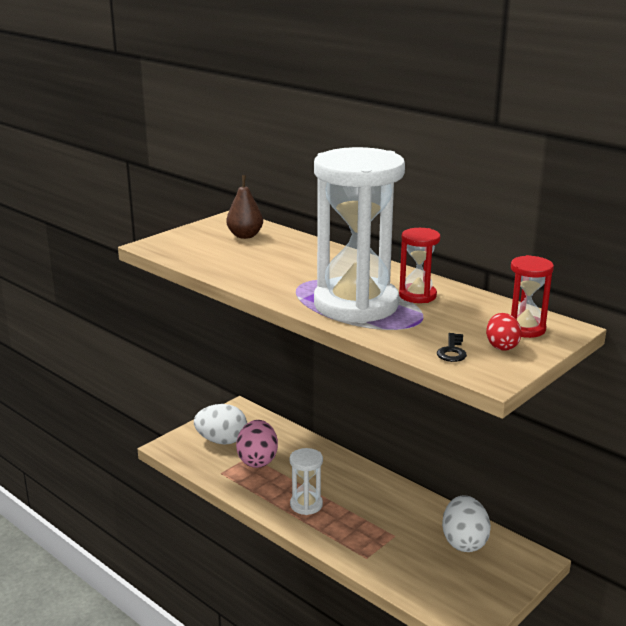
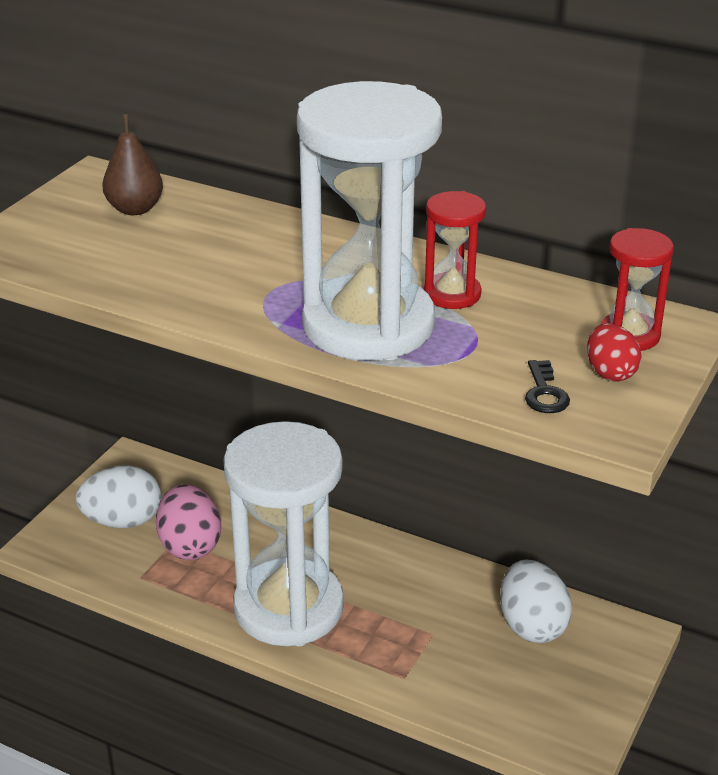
camera: 15 degrees left, 10 degrees up
white hourglass [290,448,323,515] -> white hourglass [223,421,344,646], size x2.22

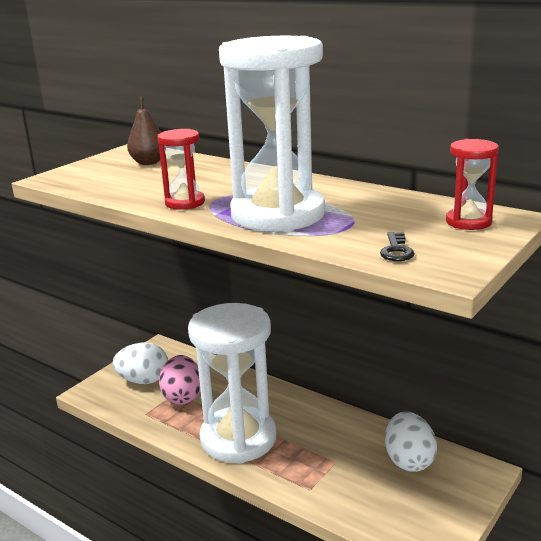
camera: 10 degrees right, 10 degrees down
red hourglass [424,191,486,309] -> red hourglass moved to [157,129,205,210]
red egg [587,323,642,382] -> none

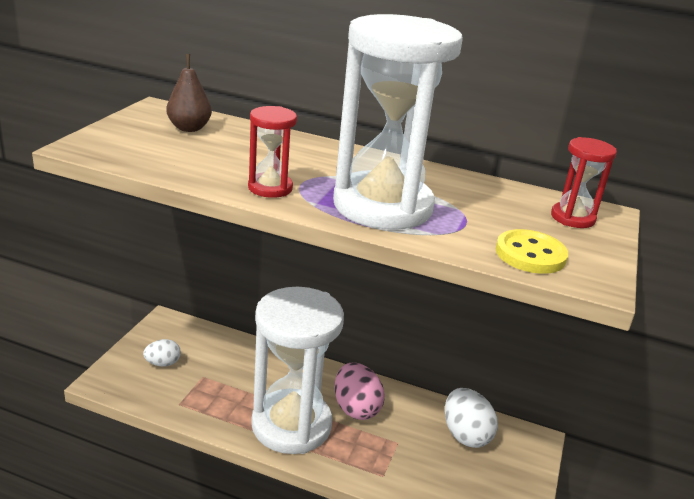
camera: 20 degrees left, 5 degrees up
white egg [113,343,168,384] -> white egg [143,339,181,367], size x0.60
pink egg [159,355,200,405] -> pink egg moved to [335,363,385,420]
black key [380,232,415,261] -> yellow button [496,229,568,274]

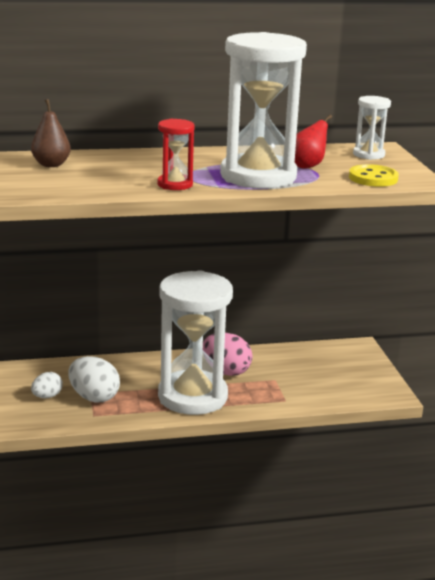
camera: 30 degrees left, 5 degrees down
white egg [445,388,498,448] -> white egg moved to [68,356,120,403]
red hourglass [551,137,617,228] -> white hourglass [353,96,391,160]
none -> red pear [295,115,332,169]

